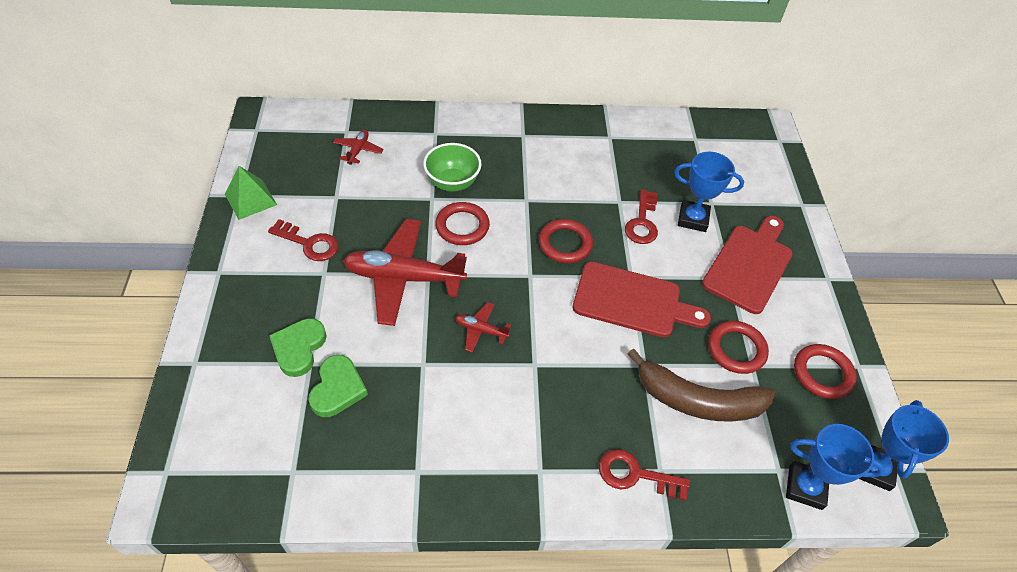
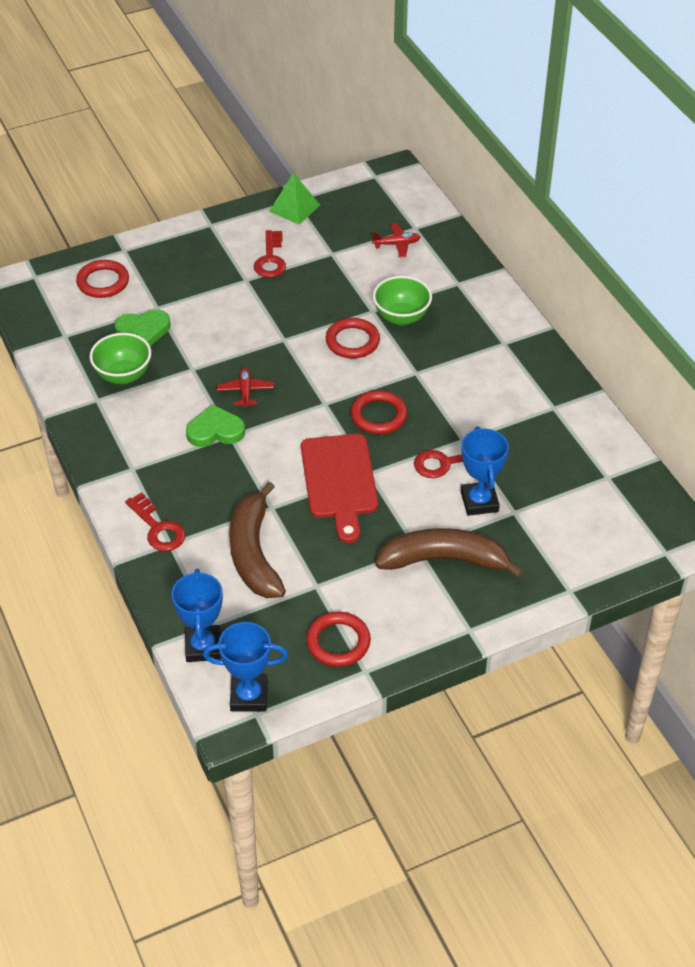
camera: 70 degrees right, 5 degrees down
green heart [269,318,327,377] -> green heart moved to [186,404,245,447]
red plane [343,219,467,326] -> none
red key [599,449,690,501] -> red key turned 150 degrees clockwise [125,492,185,551]
red cutting board [702,216,793,314] -> brown banana [375,528,524,578]
red ring [708,321,769,374] -> red ring moved to [76,260,129,298]
none -> green bowl [90,333,151,384]

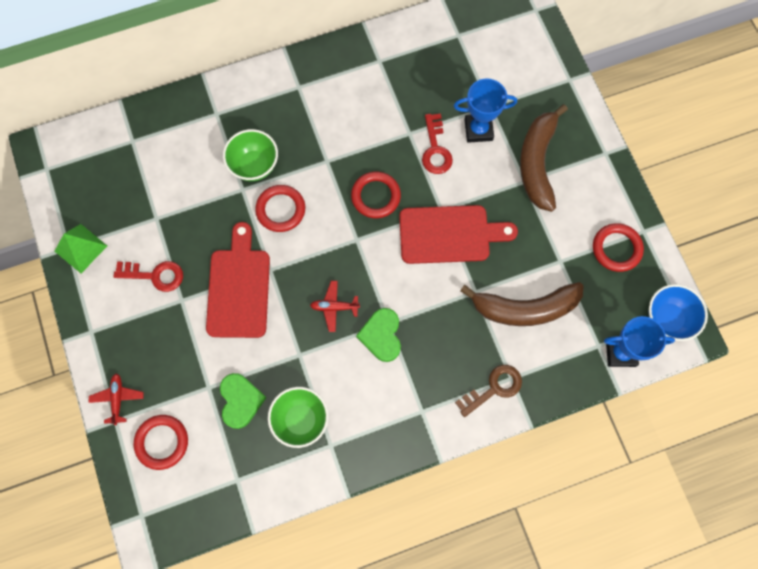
camera: 85 degrees left, 25 degrees up
red key [125,492,185,551] -> brown key [455,365,522,417]
blue trophy [203,622,288,711] -> blue bowl [649,284,708,341]
red plane [372,223,421,258] -> red plane moved to [89,374,144,425]
none -> red cutting board [206,222,270,338]

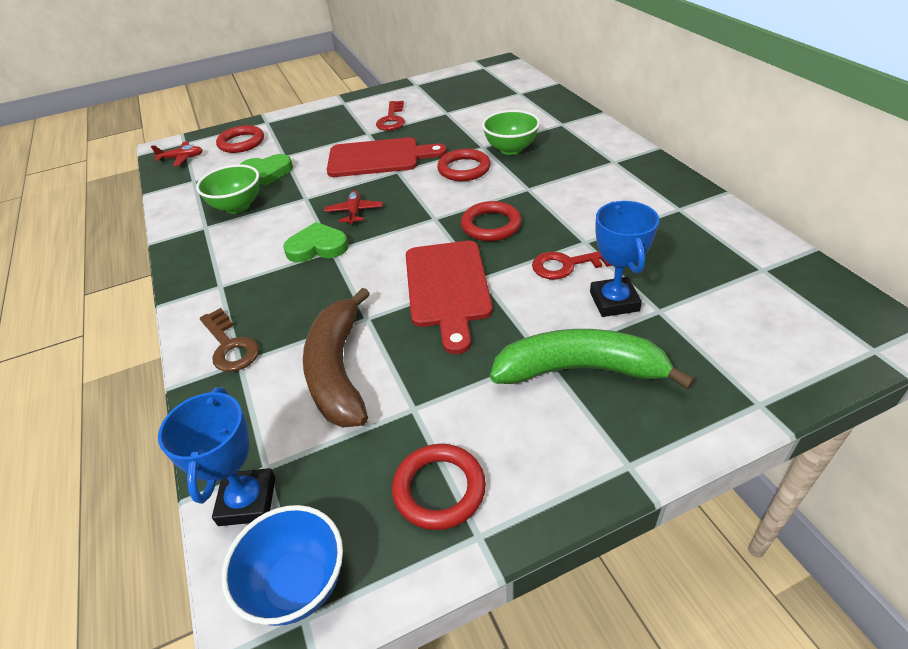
camera: 90 degrees right, 30 degrees down
green pyramid [55,224,107,273] -> none
red plane [89,374,144,425] -> red plane moved to [151,141,203,167]
brown banana [520,104,568,212] -> green banana [490,329,695,389]

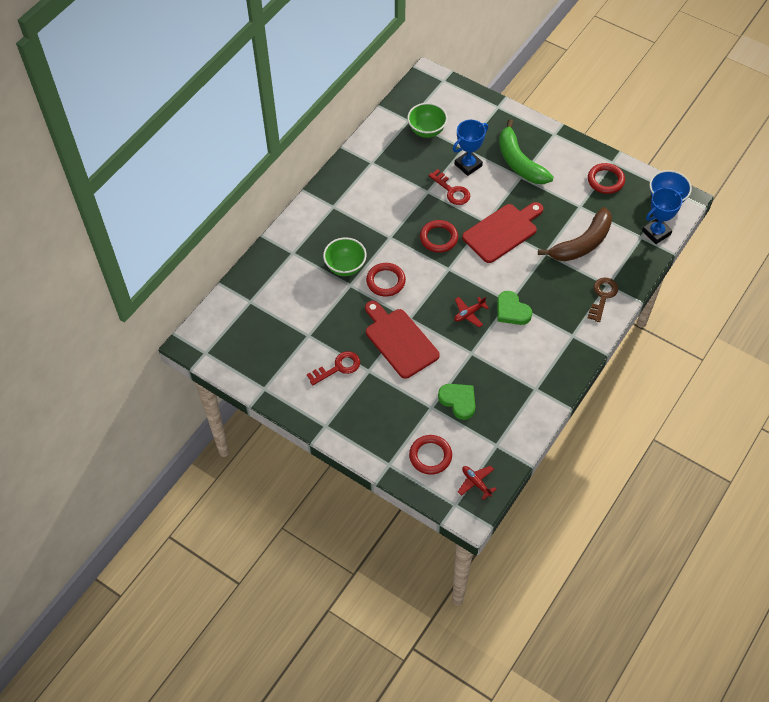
camera: 125 degrees left, 15 degrees up
green bowl [196,164,259,214] -> green bowl moved to [407,103,448,138]

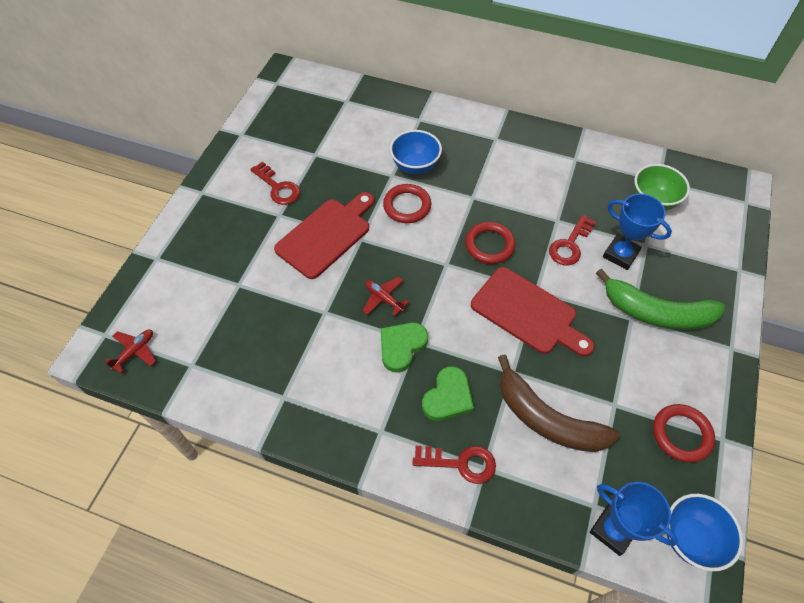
camera: 75 degrees right, 0 degrees up
green bowl [323,237,367,276] -> blue bowl [390,130,442,174]
red ring [409,435,452,475] -> none
green heart [438,384,475,420] -> green heart moved to [422,366,474,421]
green banana [499,119,554,184] -> green banana turned 120 degrees counterclockwise [596,268,725,330]
brown key [588,278,618,322] -> red key [413,446,496,484]

